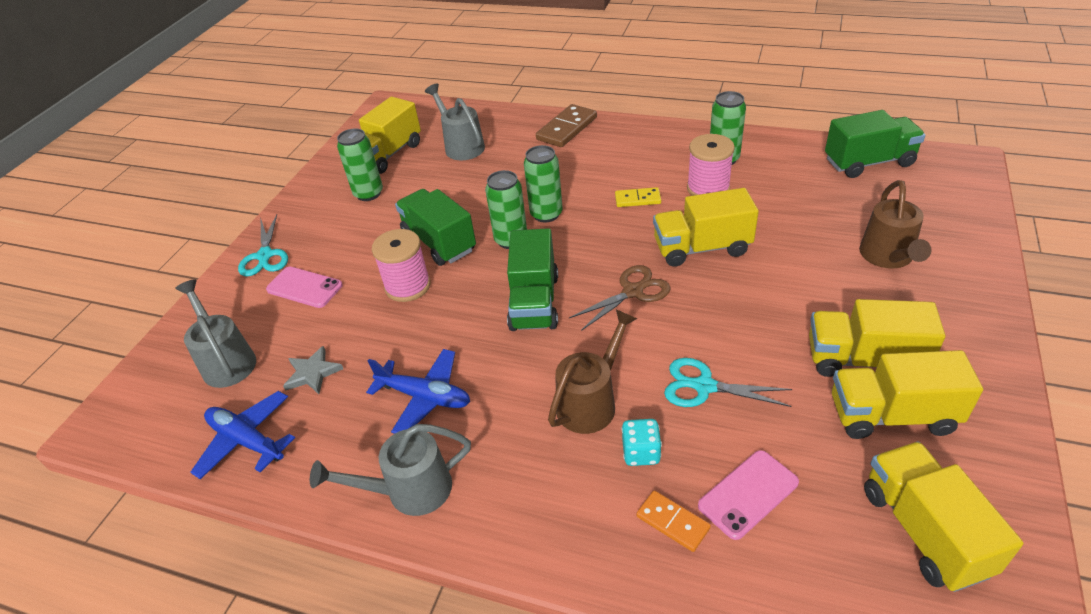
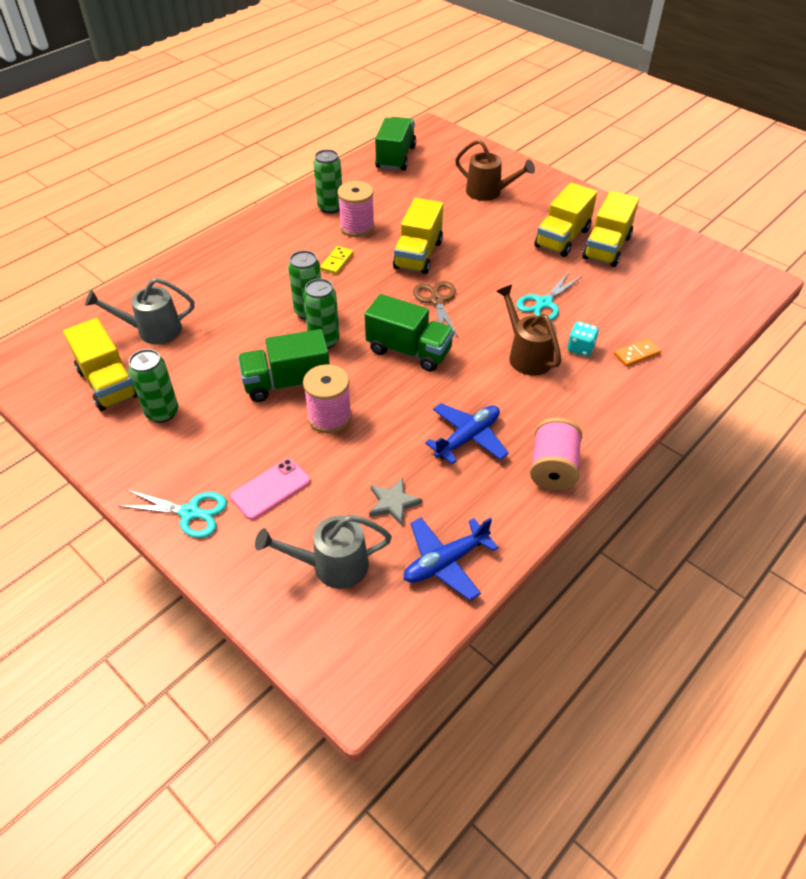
camera: 70 degrees left, 5 degrees up
grey watering can [310,424,471,516] -> pink spool [530,417,582,490]
brown domino [536,104,597,147] -> none
pink phone [698,450,799,540] -> none
yellow truck [864,441,1023,592] -> none

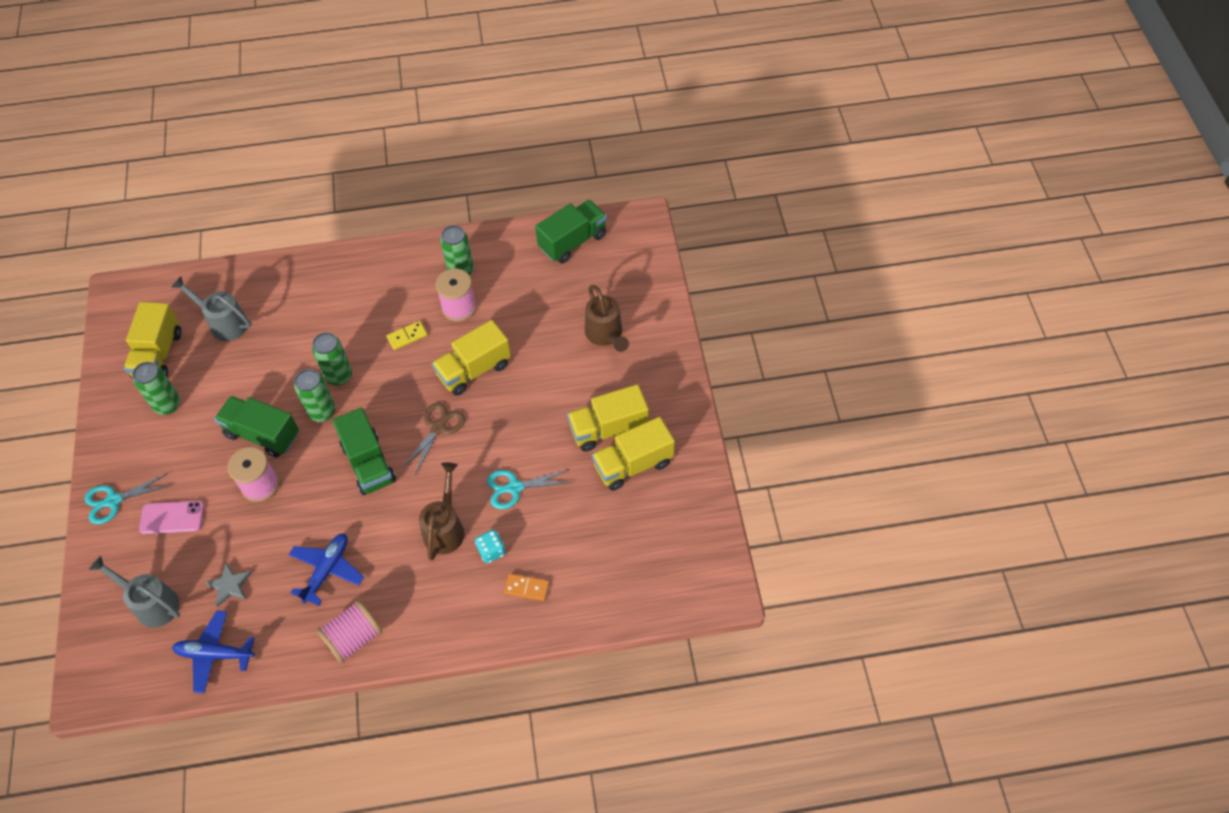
camera: 40 degrees right, 10 degrees up
turquoise scissors [118,490,227,538] -> turquoise scissors turned 105 degrees clockwise [84,473,171,524]
blue plane [425,403,509,464] -> blue plane turned 60 degrees counterclockwise [289,533,364,606]

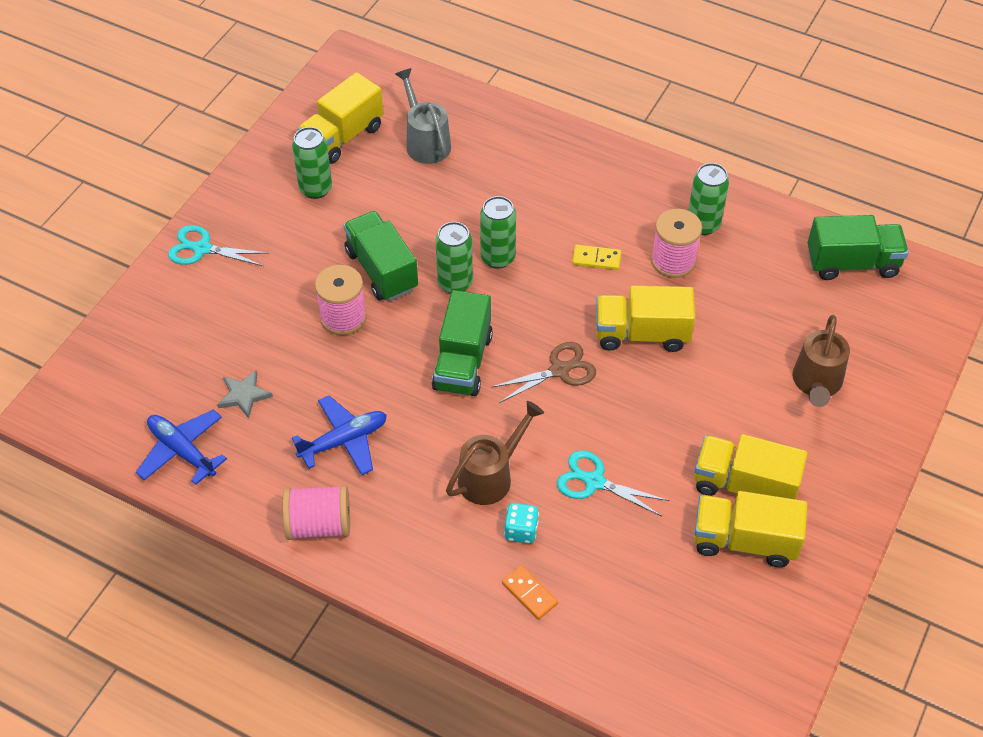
camera: 35 degrees right, 5 degrees down
grey watering can [89,556,180,628] -> none
pink phone [139,501,204,534] -> none

